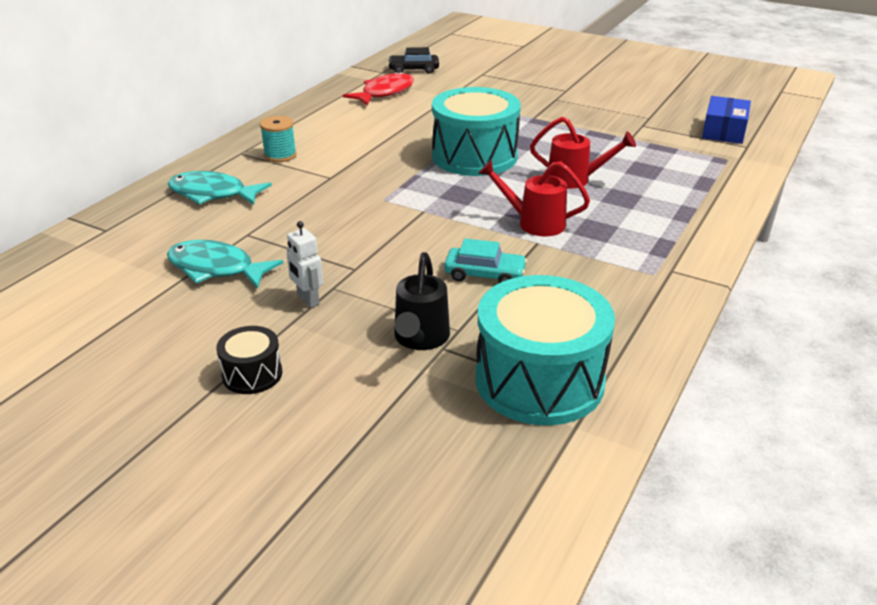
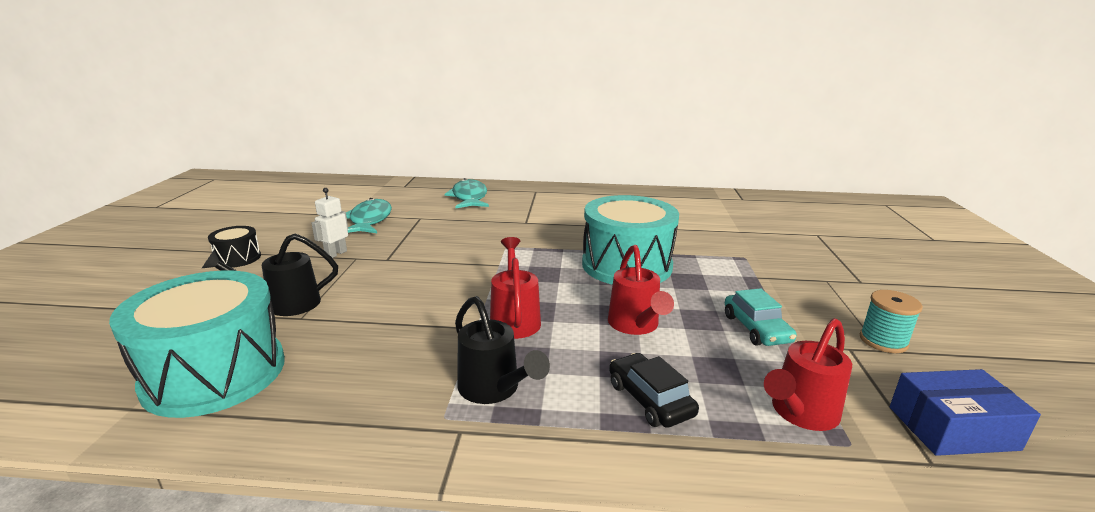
camera: 65 degrees right, 10 degrees down
turquoise spool [260,116,297,162] -> turquoise spool moved to [860,290,923,353]
red fish [343,71,414,106] -> none
black car [388,47,439,73] -> black car moved to [609,353,699,428]
turquoise car [444,238,527,283] -> turquoise car moved to [725,288,797,346]
none -> black watering can [455,296,550,404]
none -> red watering can [764,318,852,431]

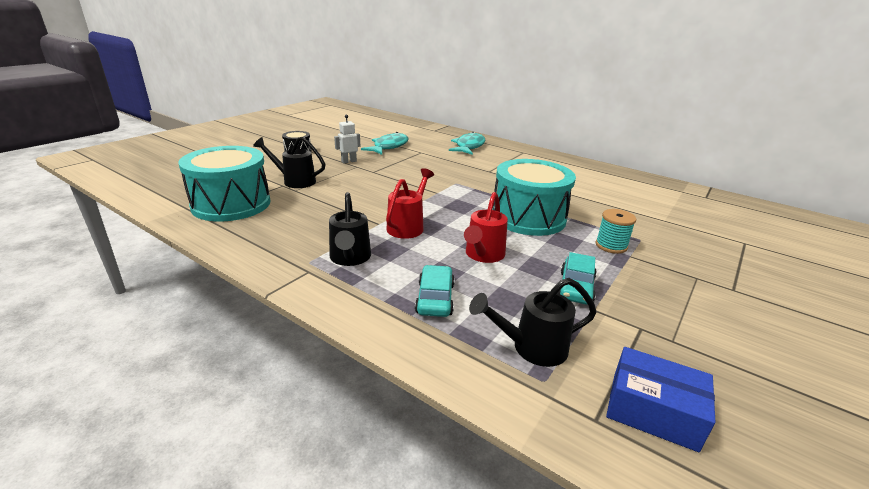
camera: 30 degrees right, 5 degrees up
black car [609,353,699,428] -> turquoise car [415,265,455,317]
red watering can [764,318,852,431] -> black watering can [469,278,597,367]
turquoise spool [860,290,923,353] -> turquoise spool moved to [595,209,636,254]

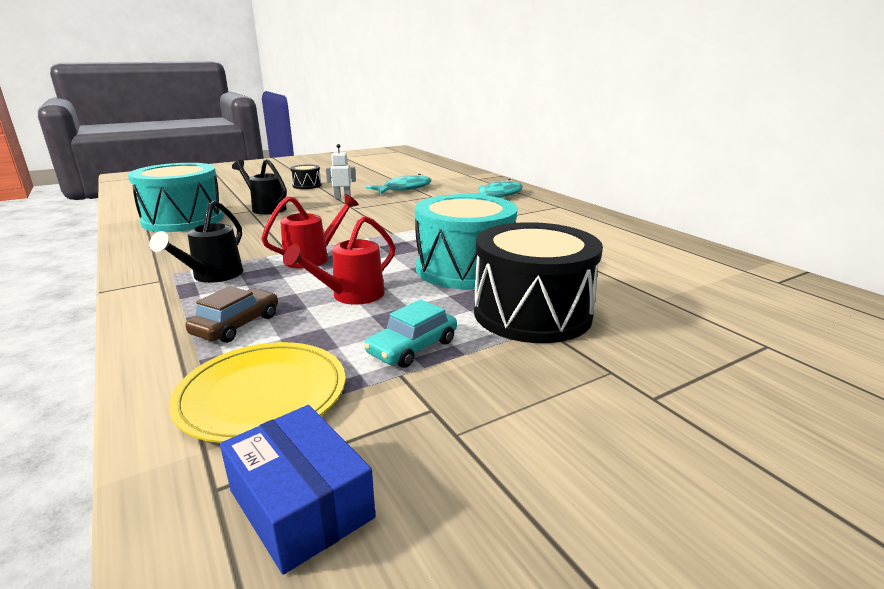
camera: 25 degrees right, 5 degrees down
turquoise car [415,265,455,317] -> brown car [186,286,278,343]
black watering can [469,278,597,367] -> yellow plate [169,342,345,443]
turquoise spool [595,209,636,254] -> black drum [474,222,603,343]

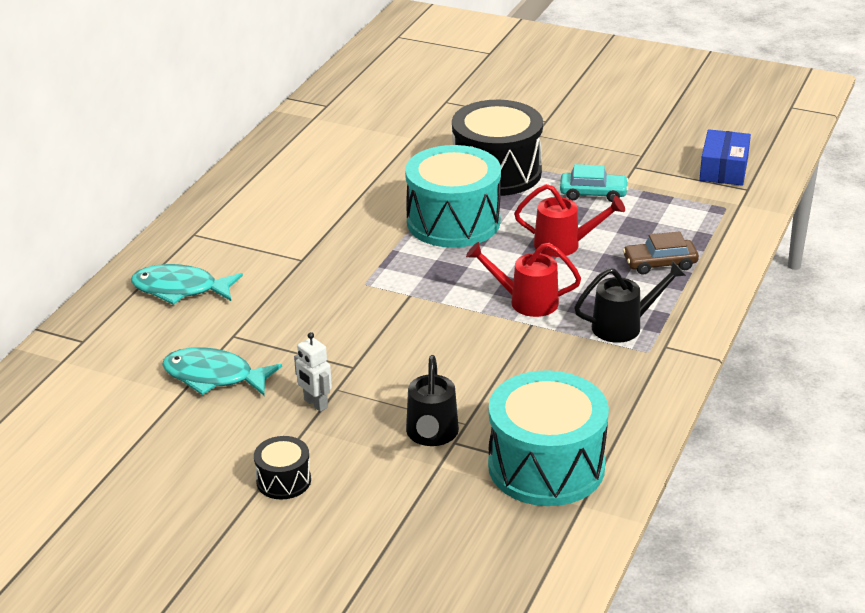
camera: 125 degrees left, 10 degrees up
yellow plate [169,342,345,443] -> none

